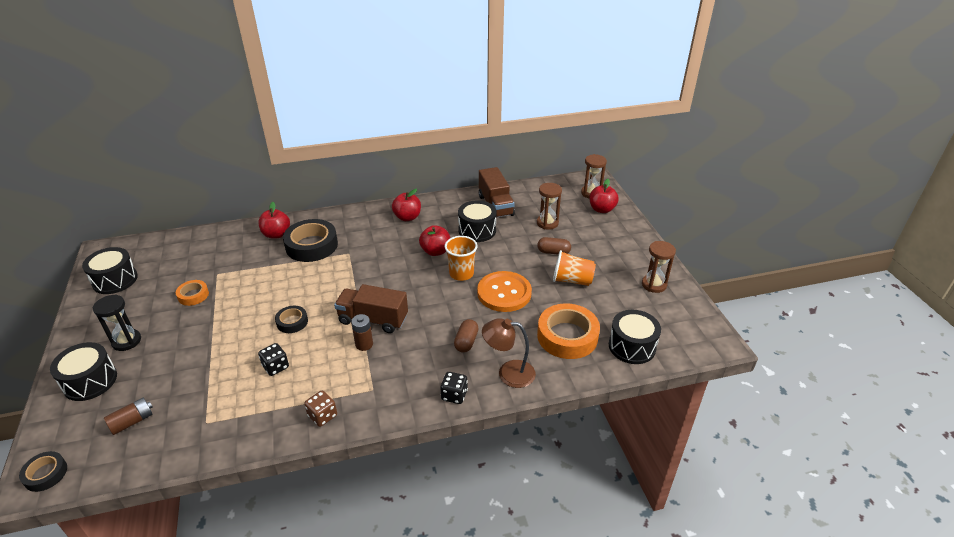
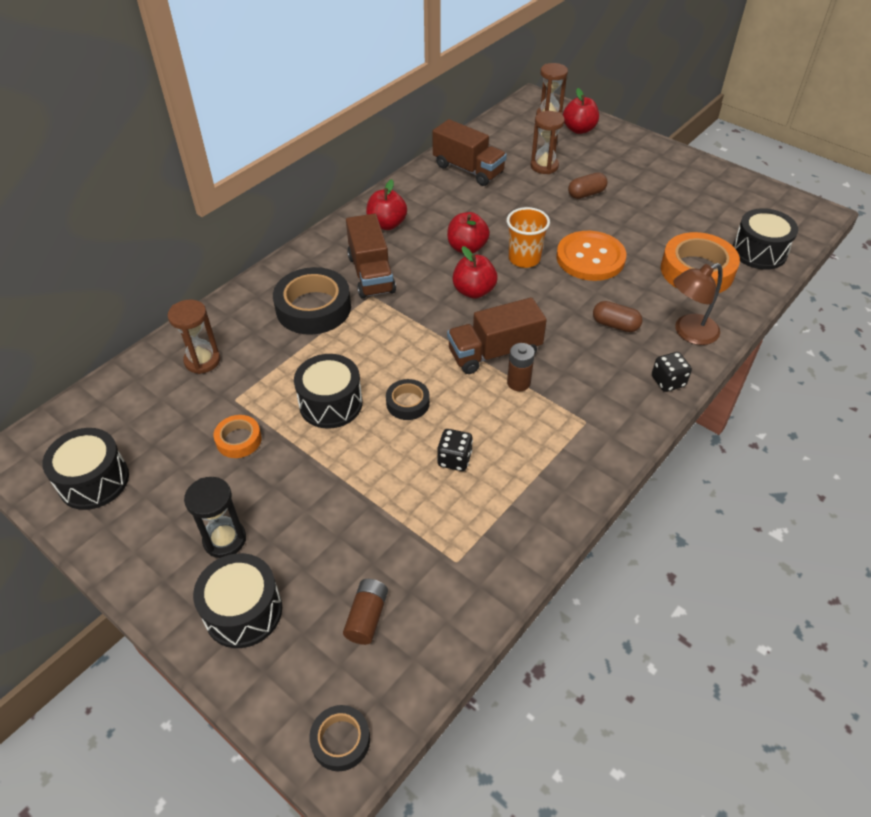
camera: 35 degrees left, 10 degrees up
red apple [258,202,290,239] -> red apple moved to [453,246,498,299]
brown dice [304,391,337,427] -> none
brown capsule [454,319,479,352] -> brown capsule turned 45 degrees counterclockwise [593,301,643,332]
black drum [458,200,497,242] -> black drum moved to [294,354,363,429]
orange cup [553,250,596,286] -> none
brown hourglass [642,241,676,293] -> brown hourglass moved to [168,300,220,374]
none -> brown truck [346,214,396,299]

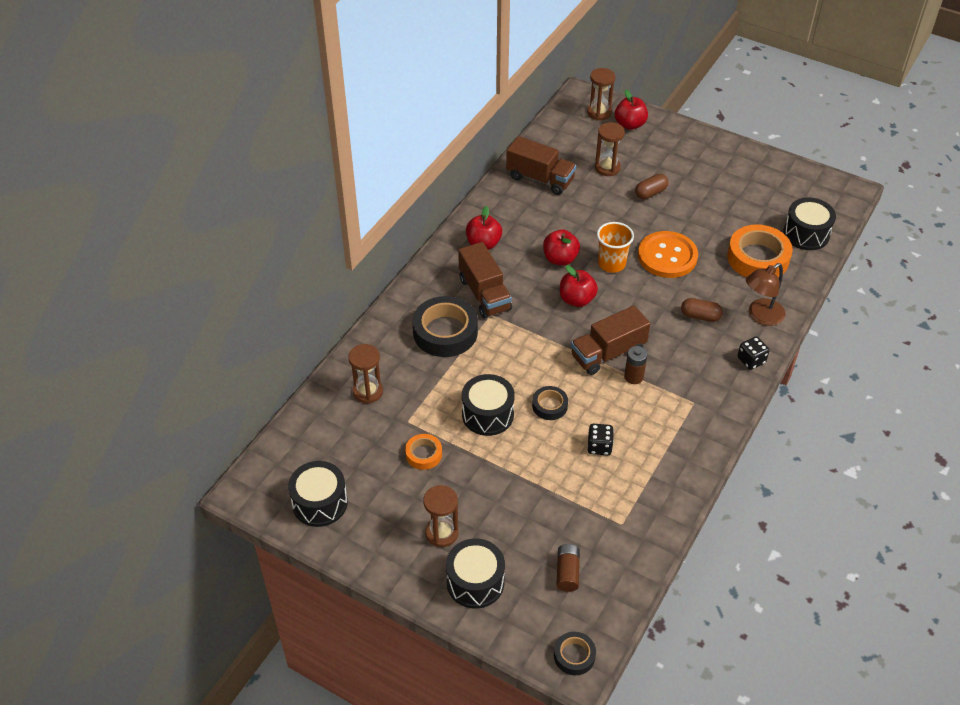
camera: 10 degrees left, 0 degrees up
black hourglass [184,477,246,558] -> brown hourglass [423,485,459,547]

